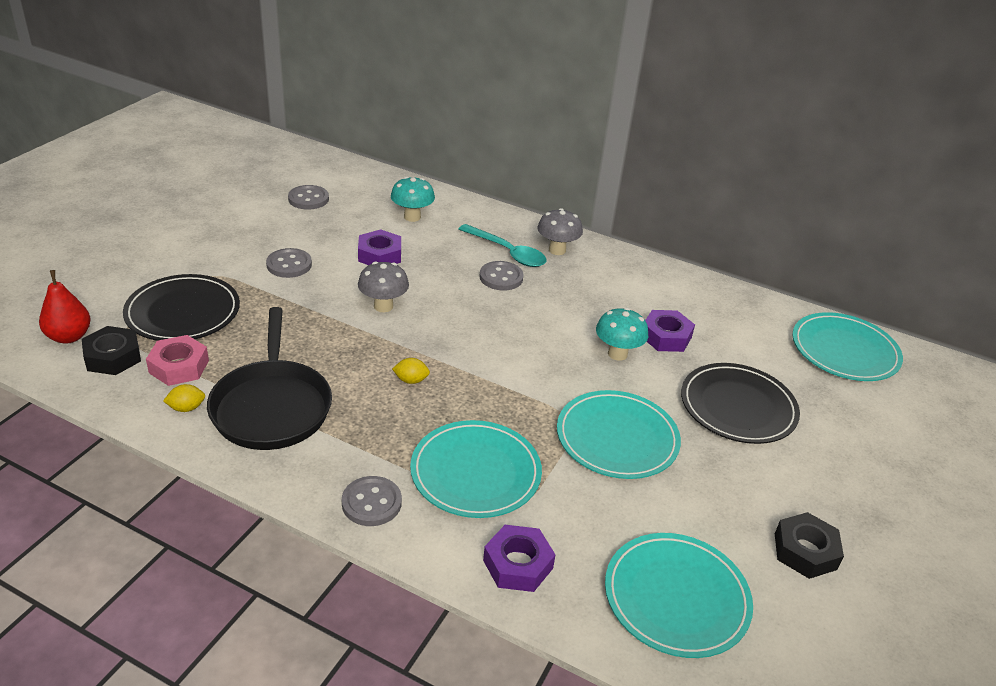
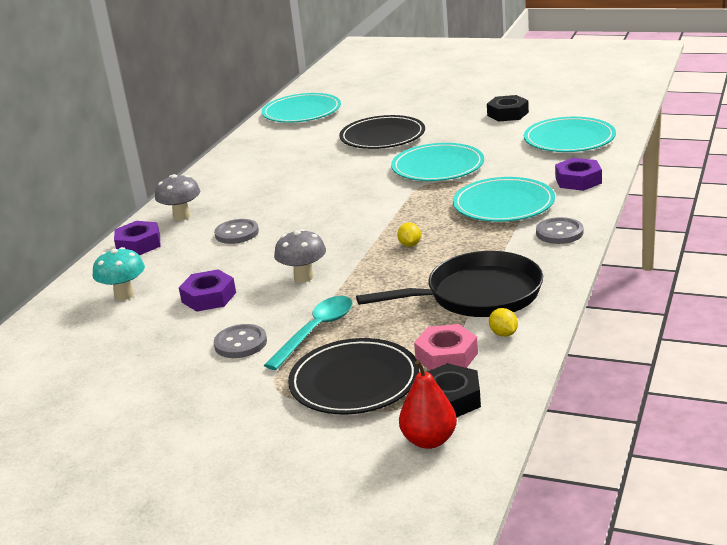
camera: 90 degrees left, 10 degrees down
grey button [288,185,329,210] -> none
turquoise spoon [459,224,547,267] -> turquoise spoon moved to [264,296,353,370]
turquoise mushroom [596,308,648,361] -> none
purple nut [645,310,695,352] -> purple nut moved to [114,221,160,255]

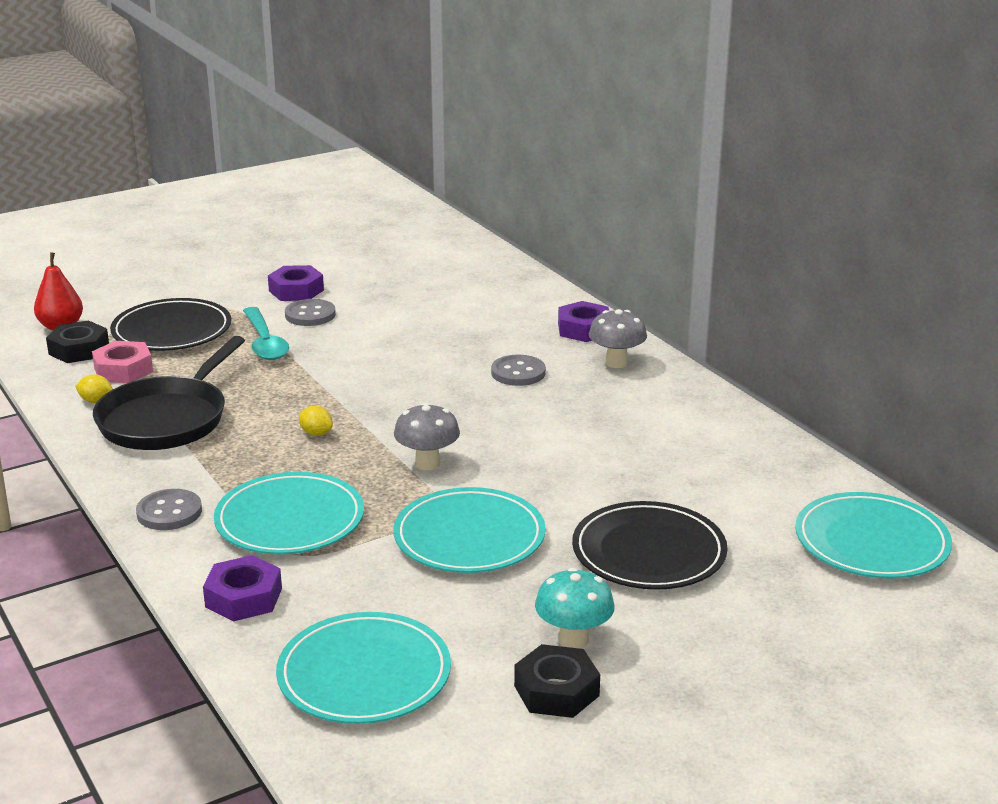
camera: 125 degrees right, 0 degrees up
turquoise mushroom [93,247,145,300] -> turquoise mushroom moved to [535,568,615,649]
purple nut [179,270,236,312] -> purple nut moved to [268,265,324,301]
grey mushroom [274,229,326,283] -> grey mushroom moved to [394,403,460,470]

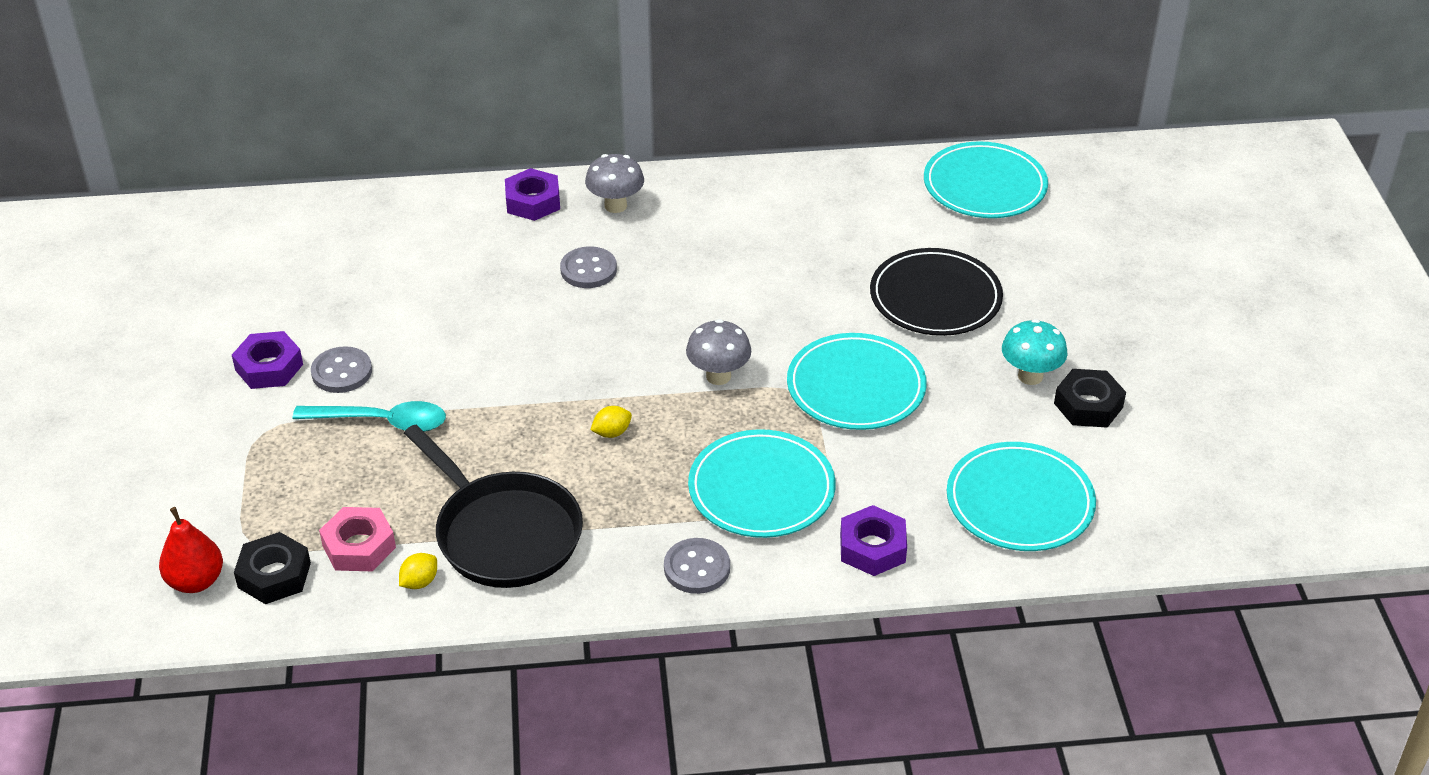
camera: 65 degrees left, 15 degrees up
black plate [110,298,232,351] -> none

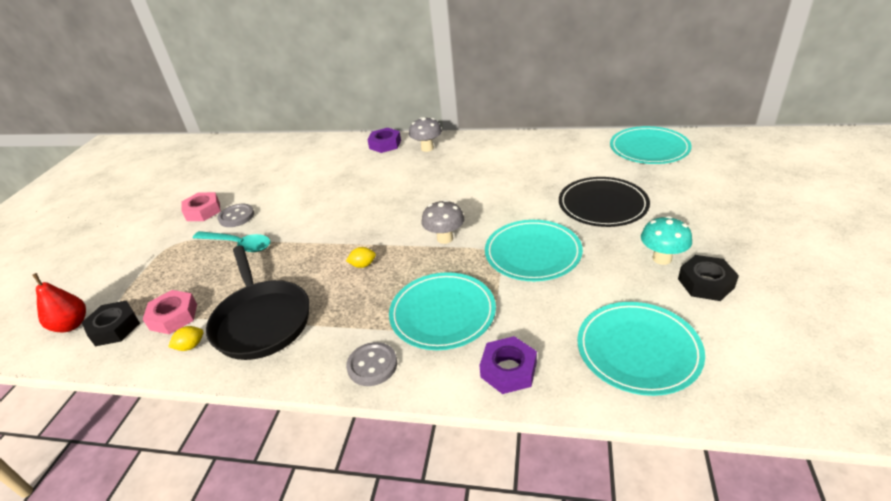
camera: 20 degrees right, 5 degrees down
purple nut [232,331,303,389] -> pink nut [181,192,221,221]
grey button [560,246,617,288] -> none

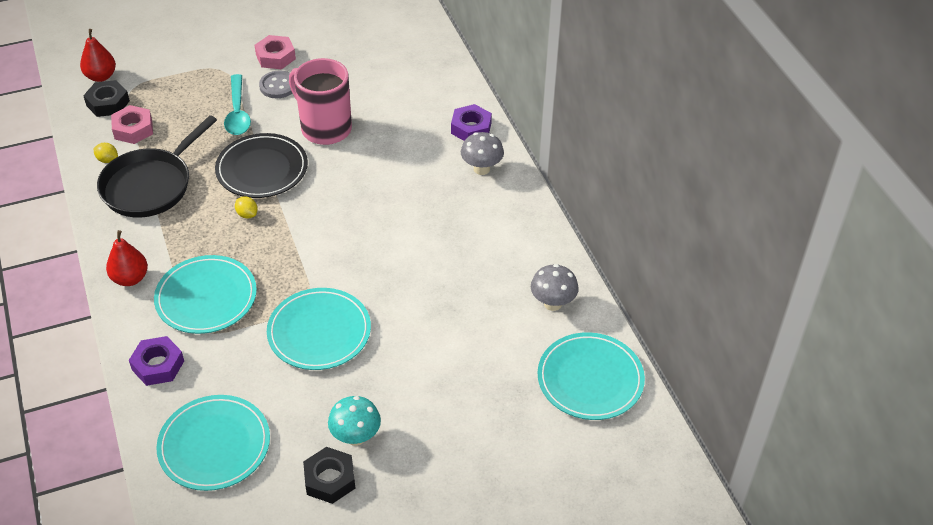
camera: 55 degrees right, 10 degrees up
grey button [346,342,397,386] -> red pear [106,230,148,286]
grey mushroom [421,200,464,244] -> grey mushroom moved to [531,264,579,311]
black plate [559,177,650,227] -> black plate moved to [215,133,308,198]
none -> pink mug [289,58,352,145]

